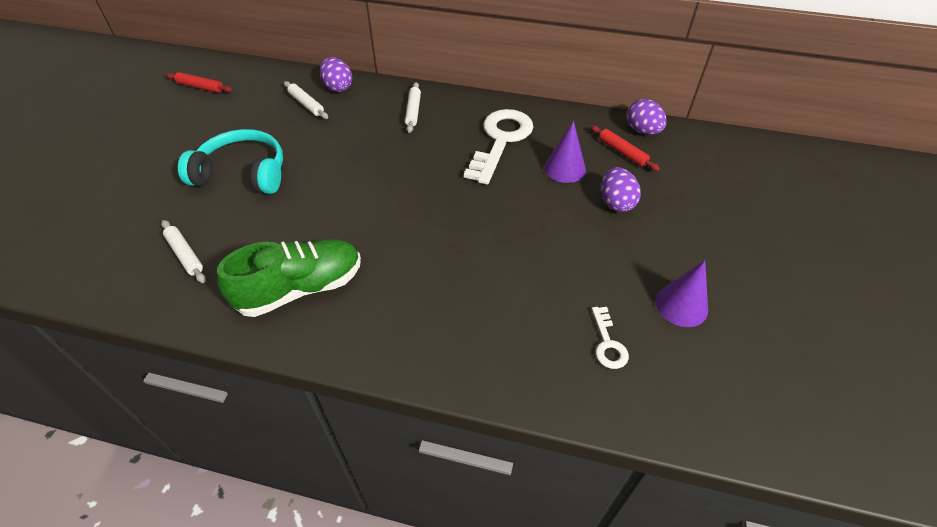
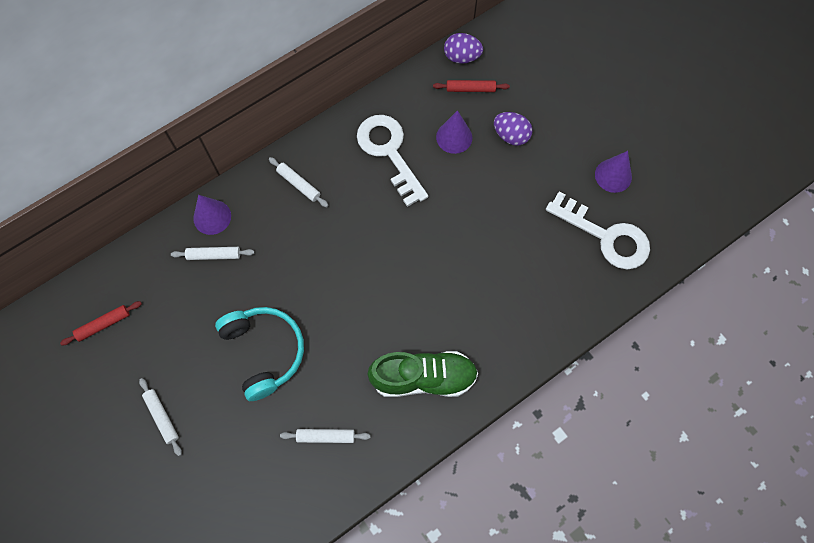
camera: 50 degrees left, 20 degrees up
turquoise headphones [178,129,283,194] -> turquoise headphones turned 105 degrees clockwise [215,307,304,401]
green shoe [217,239,361,317] -> green shoe turned 75 degrees clockwise [367,351,478,397]
purple egg [320,57,352,92] -> purple cone [193,195,231,235]
white key [592,307,629,369] -> white key [546,191,650,269], size x2.15
none -> white rolling pin [139,378,182,456]

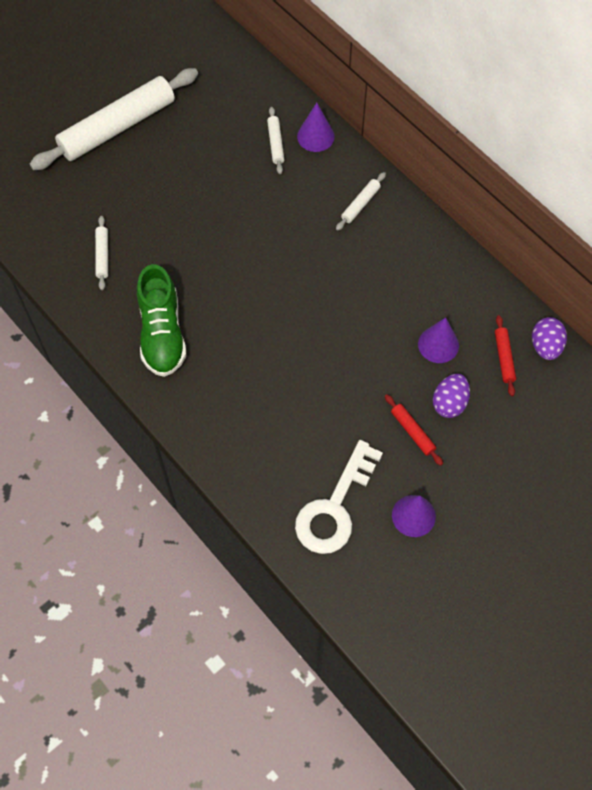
camera: 85 degrees right, 5 degrees down
red rolling pin [60,301,142,345] -> red rolling pin moved to [385,394,443,466]
white rolling pin [139,378,182,456] -> white rolling pin [30,68,198,170], size x2.42
turquoise headphones [215,307,304,401] -> none
white key [357,115,428,207] -> none

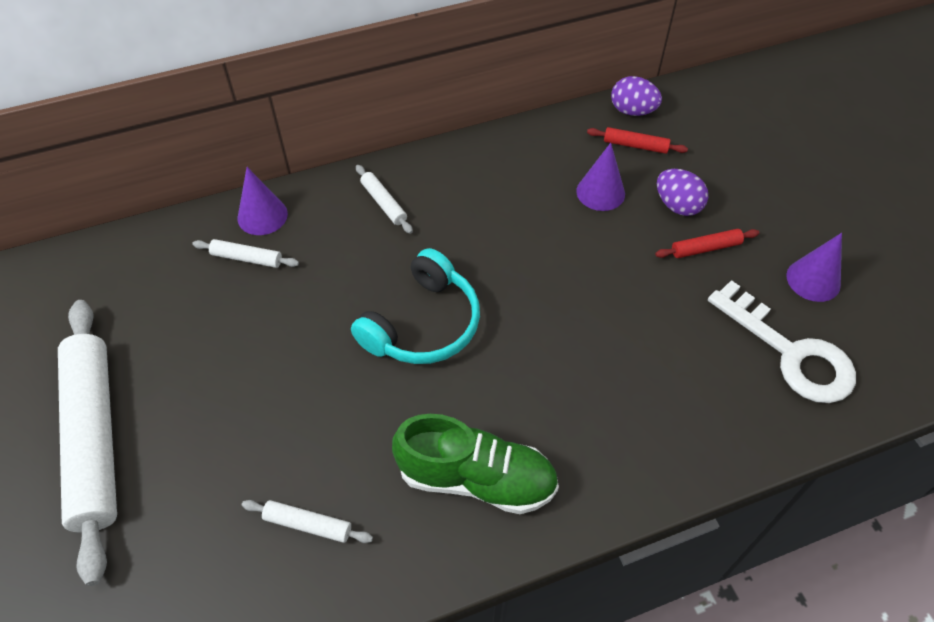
camera: 70 degrees left, 10 degrees down
none -> turquoise headphones [351,248,480,364]

